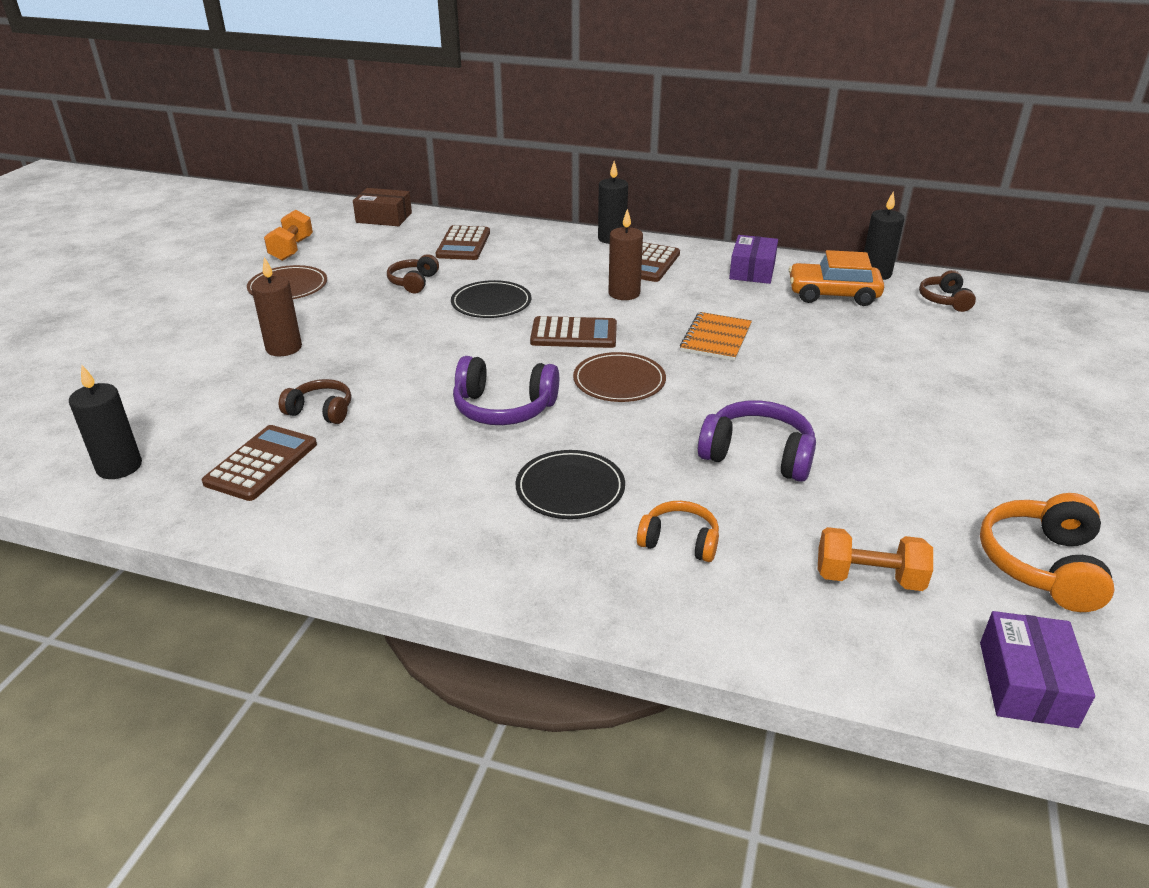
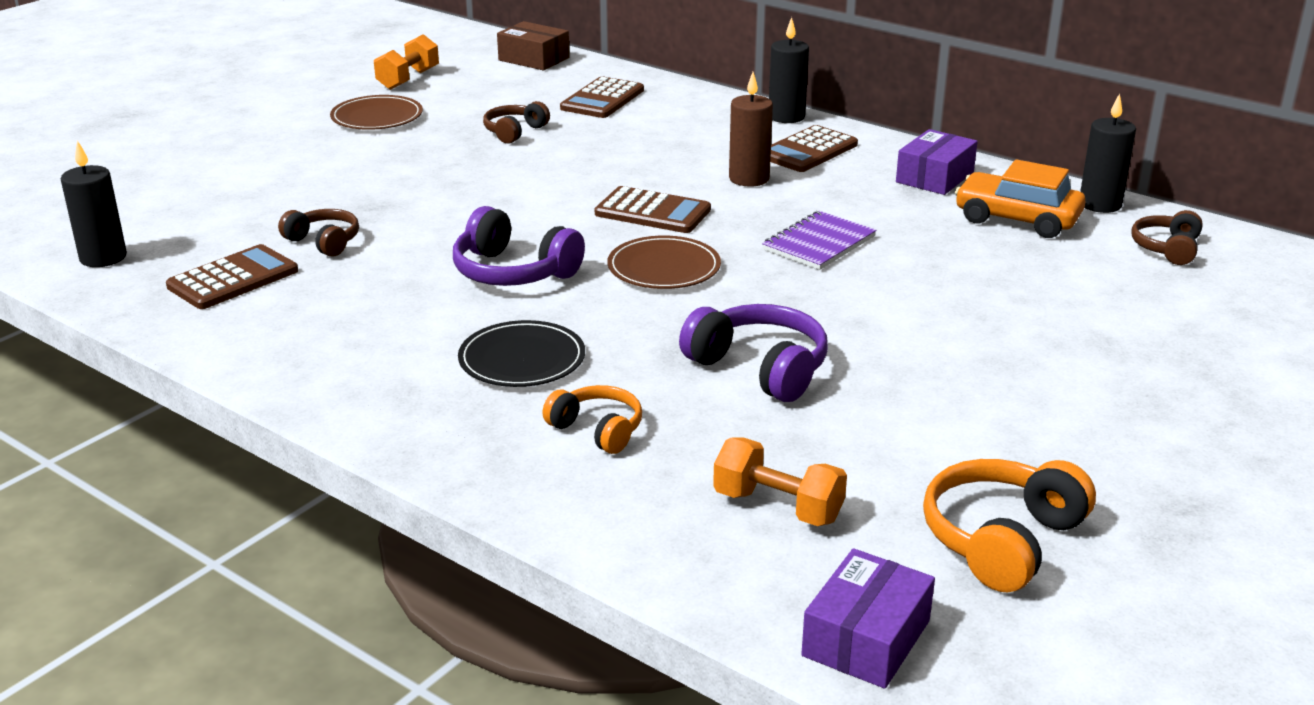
camera: 20 degrees right, 5 degrees down
brown candle [251,257,302,356] -> none
black plate [451,280,531,318] -> none
orange notebook [680,312,752,361] -> purple notebook [762,211,877,270]

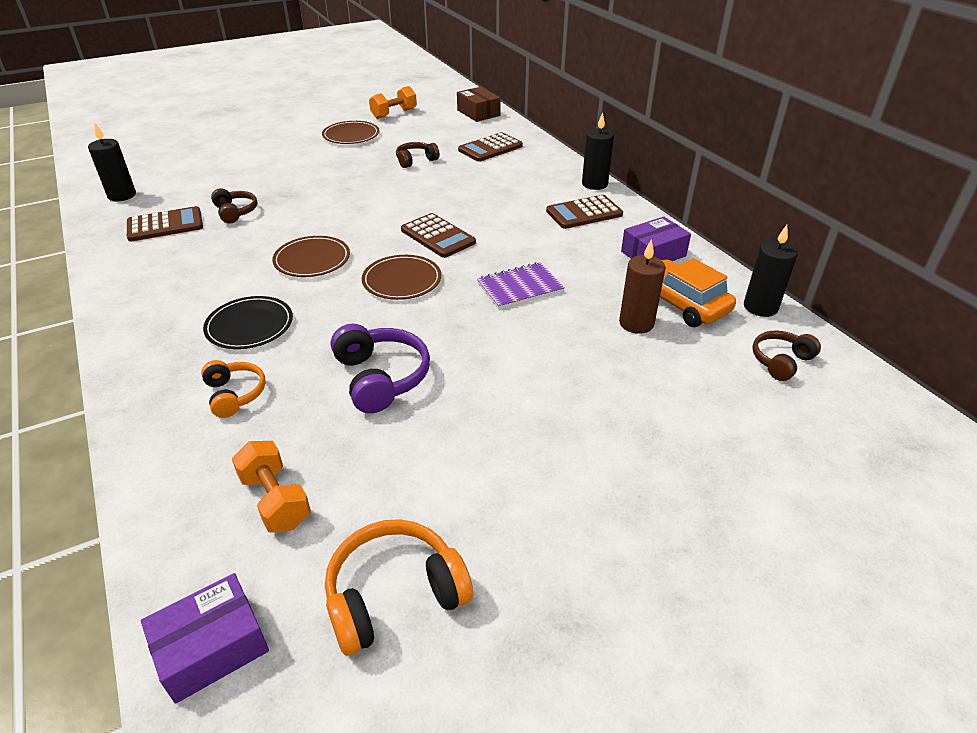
camera: 25 degrees right, 10 degrees up
purple headphones [453,206,585,286] -> brown plate [272,236,350,277]
brown candle [729,72,773,187] -> brown candle moved to [619,239,666,334]

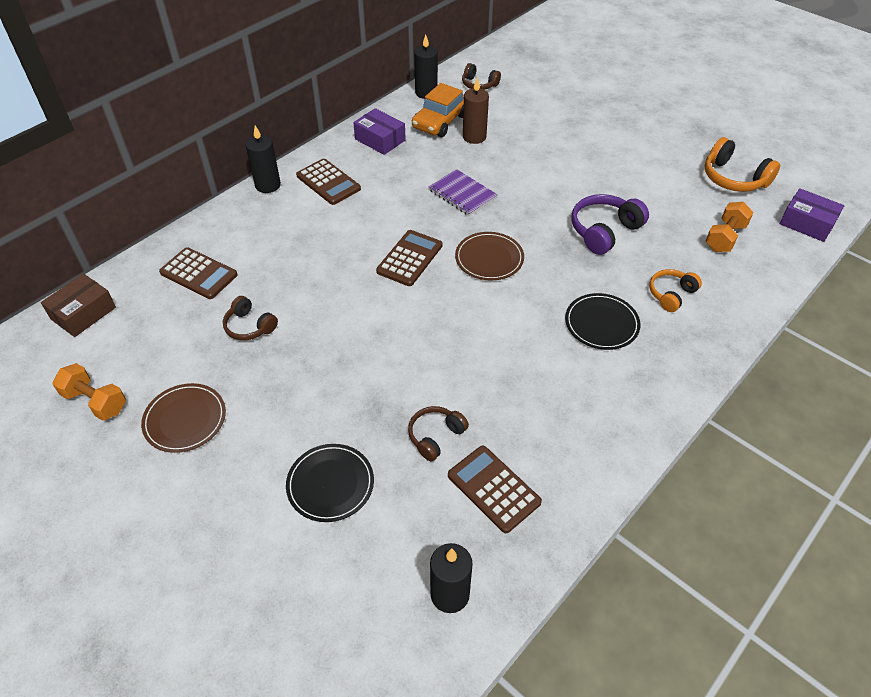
camera: 110 degrees left, 10 degrees up
brown plate [272,236,350,277] -> none
none -> black plate [286,444,374,522]

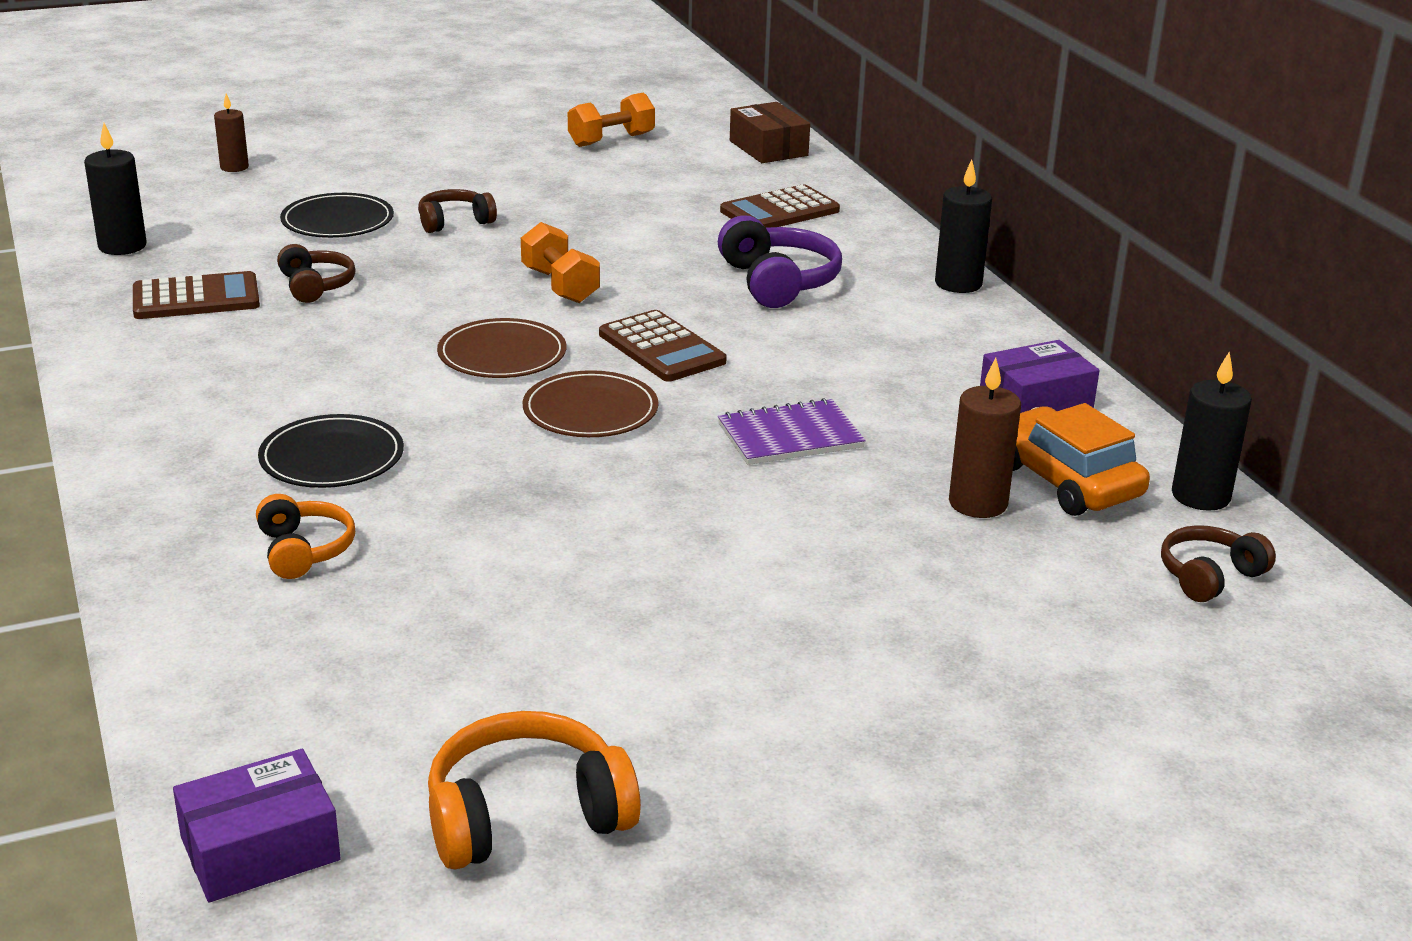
camera: 115 degrees right, 20 degrees down
brown plate [141,383,226,453] -> brown plate moved to [437,318,566,378]
brown headphones [223,296,278,340] -> brown headphones moved to [418,189,497,233]
brown calculator [296,159,361,205] -> none
purple headphones [571,194,649,255] -> purple headphones moved to [718,216,842,308]
orange dumbbell [705,202,754,252] -> orange dumbbell moved to [521,222,600,303]
none -> brown candle [214,94,249,172]

